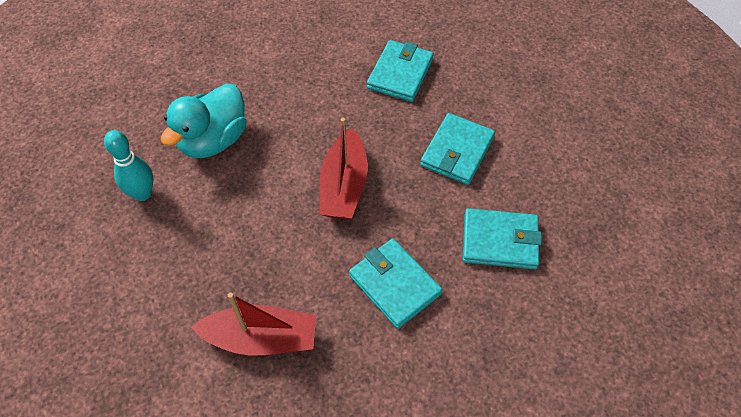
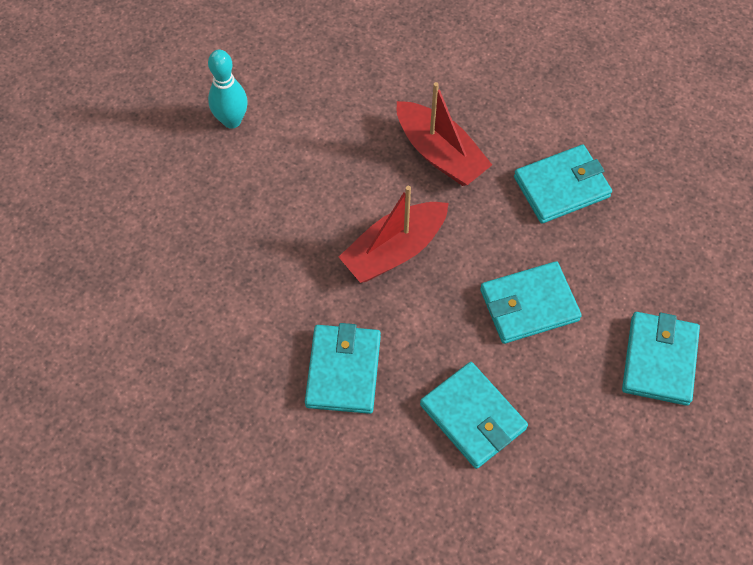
camera: 45 degrees right, 5 degrees up
turquoise duck [161,83,247,158] -> none
red boat [191,293,316,355] -> red boat moved to [397,82,492,186]
none -> turquoise wallet [622,312,700,406]

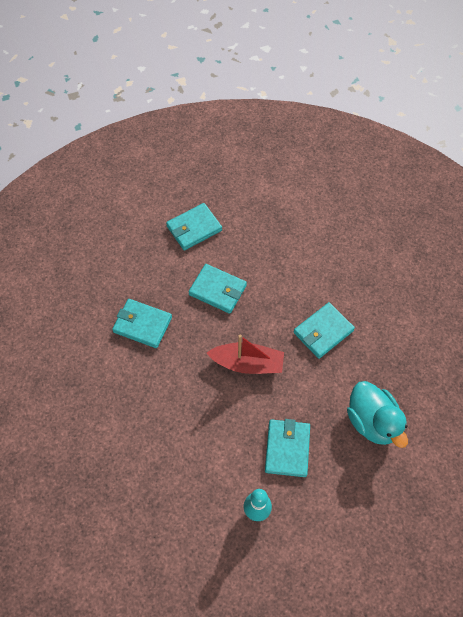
camera: 135 degrees left, 0 degrees up
red boat [397,82,492,186] -> none
turquoise wallet [420,362,528,469] -> turquoise wallet moved to [265,419,310,477]
none -> turquoise duck [347,381,408,448]

